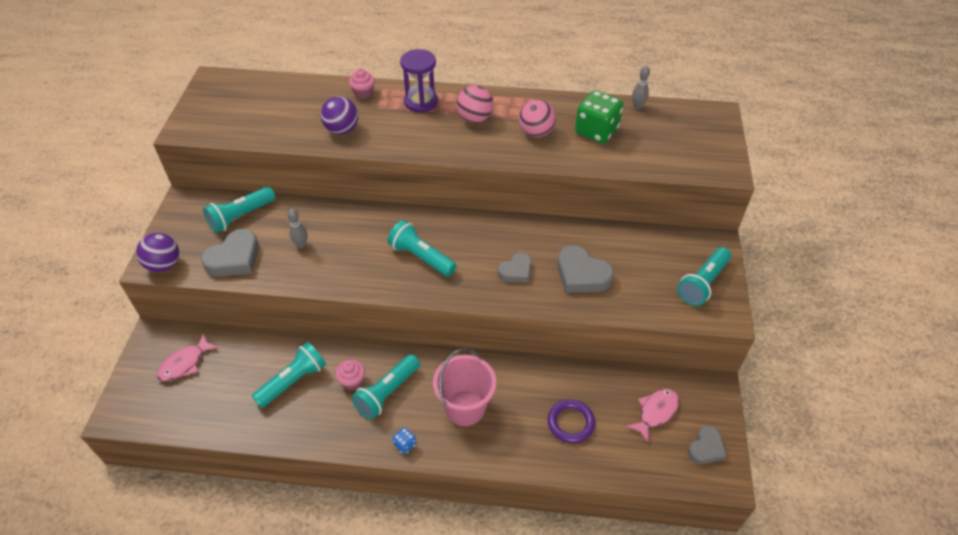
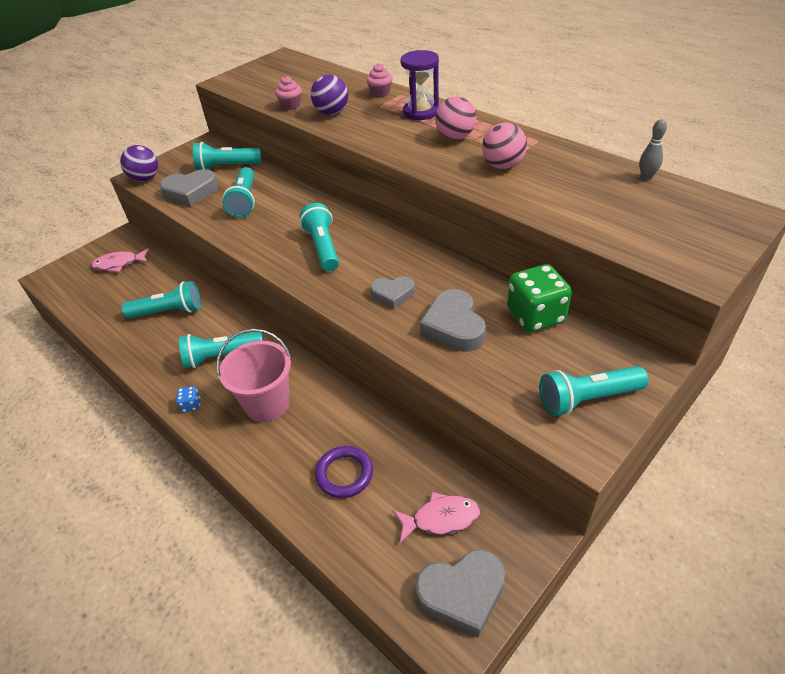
camera: 40 degrees right, 5 degrees down
grey bowling pin [287,209,307,248] -> turquoise flashlight [223,167,255,218]
pink cupcake [335,359,365,390] -> pink cupcake moved to [275,76,302,110]
green dice [575,90,623,143] -> green dice moved to [507,264,572,332]
grey heart [688,426,727,464] -> grey heart [416,549,505,637], size x1.56

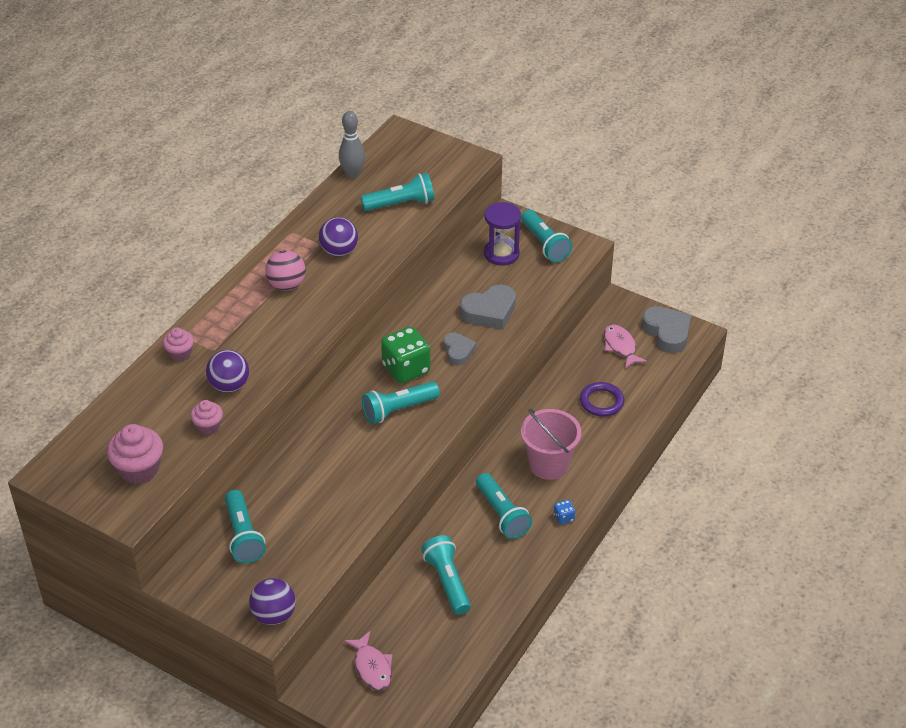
camera: 105 degrees left, 0 degrees up
grey heart [159,169,219,207] -> none
turquoise flashlight [223,167,255,218] -> turquoise flashlight moved to [361,173,434,211]
purple hourglass [400,50,439,120] -> purple hourglass moved to [484,202,521,266]
pink ball [482,122,527,169] -> purple ball [319,217,358,257]
green dice [507,264,572,332] -> green dice moved to [381,326,430,383]
grey bowling pin [640,119,667,180] -> grey bowling pin [339,111,365,179], size x1.56
none -> pink cupcake [107,424,163,484]

